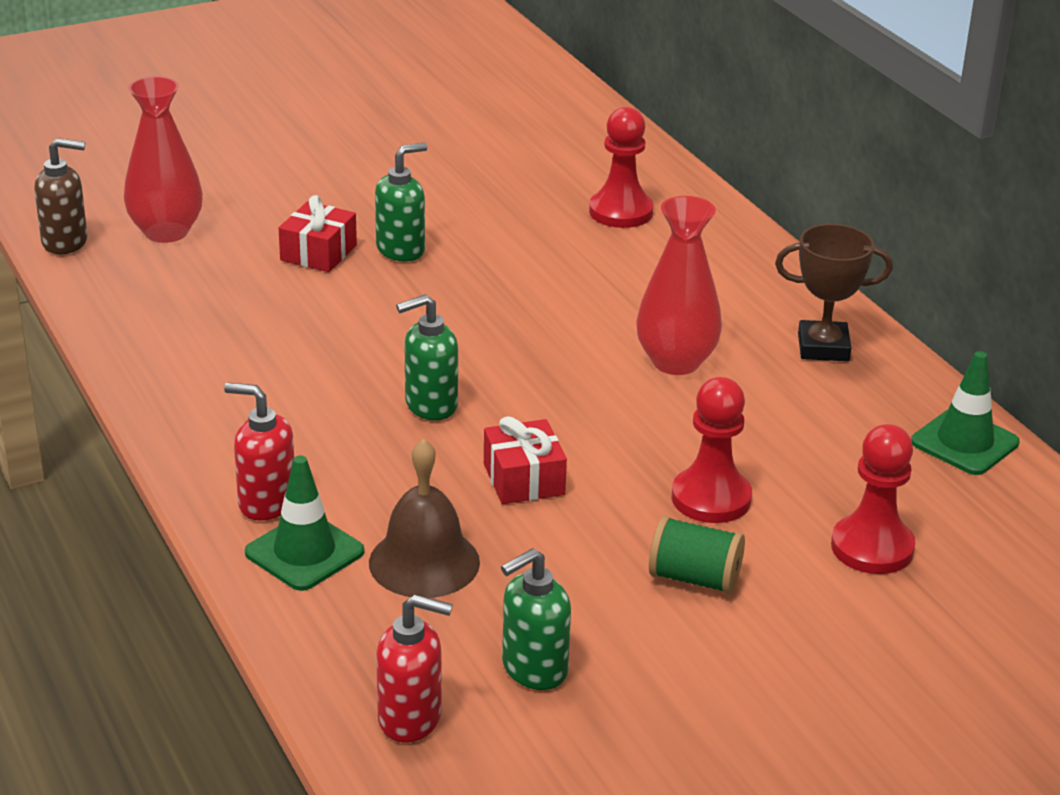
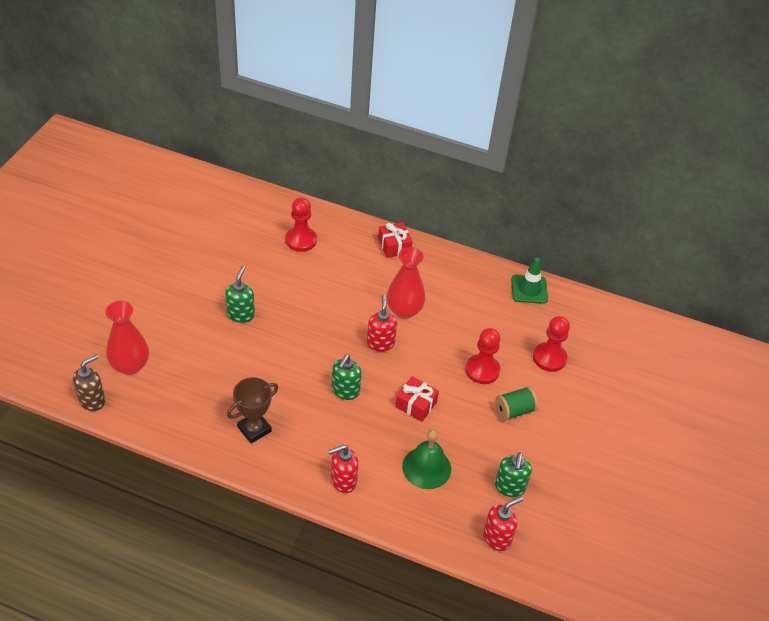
camera: 45 degrees left, 15 degrees up
green traffic cone [245,455,364,591] -> none
red gift [279,195,357,272] -> red gift moved to [378,222,413,258]
brown bell [369,439,480,598] -> green bell [402,429,451,489]
brown trophy [775,224,893,361] -> brown trophy moved to [227,377,278,444]
none -> red soap dispenser [367,295,397,352]

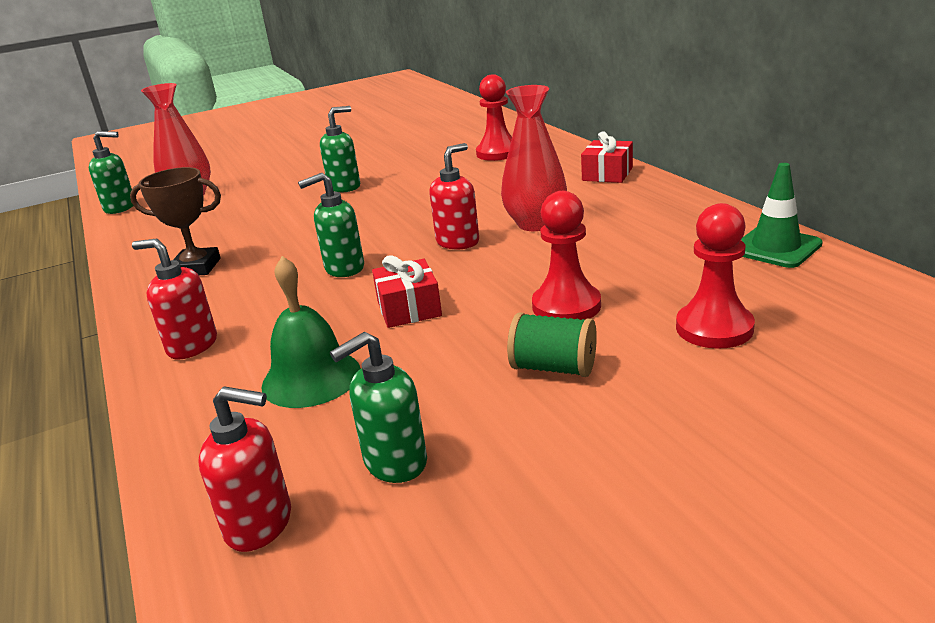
camera: 50 degrees right, 20 degrees down
brown soap dispenser [73,354,105,411] -> green soap dispenser [89,131,134,214]

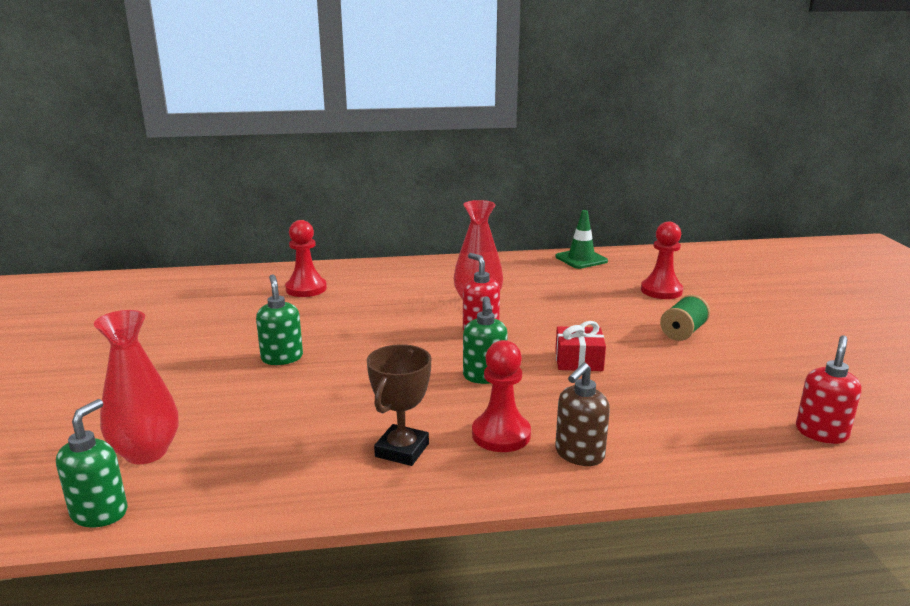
camera: 75 degrees left, 5 degrees down
red soap dispenser [132,239,217,360] -> brown soap dispenser [555,363,610,466]
green bell [261,256,361,408] -> none
green soap dispenser [330,332,427,483] -> none
red pawn [532,191,601,320] -> red pawn moved to [472,340,531,452]
red gift [581,131,633,183] -> none

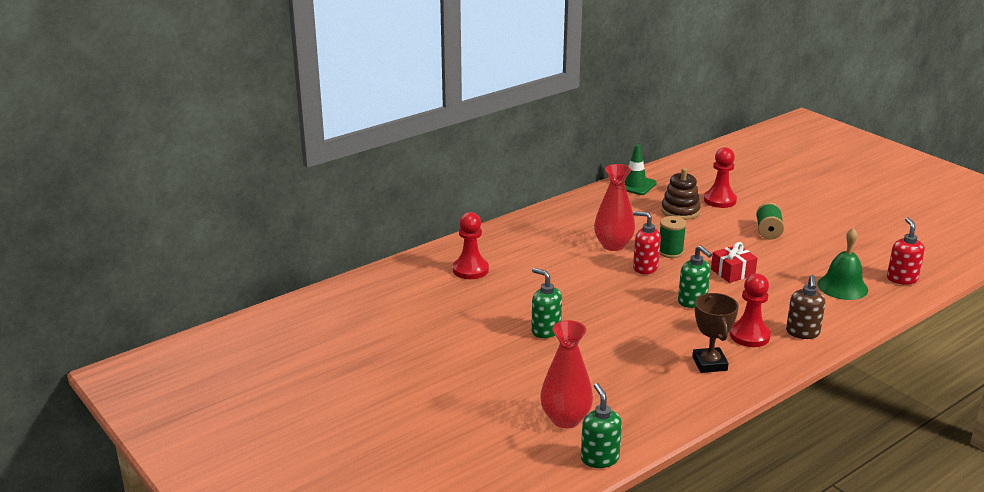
camera: 30 degrees left, 5 degrees up
none -> green spool [660,216,686,258]
none -> brown stacking toy [661,168,701,220]
none -> green bell [817,228,868,300]

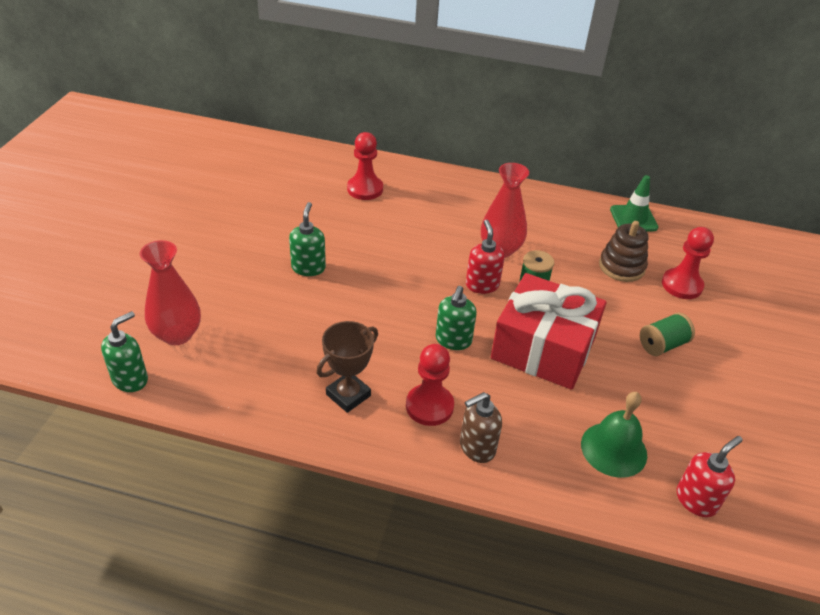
camera: 50 degrees right, 15 degrees up
red gift [711,242,758,283] -> red gift [491,273,606,390], size x2.13

